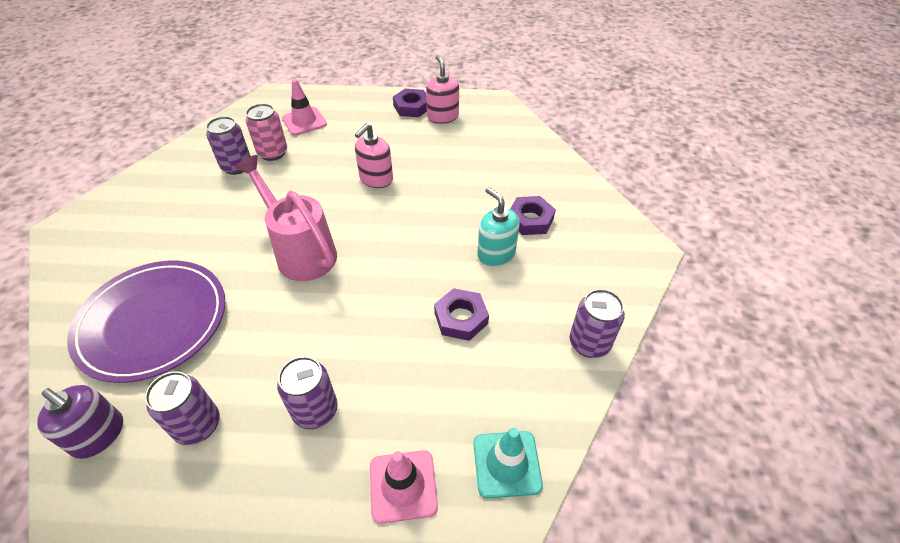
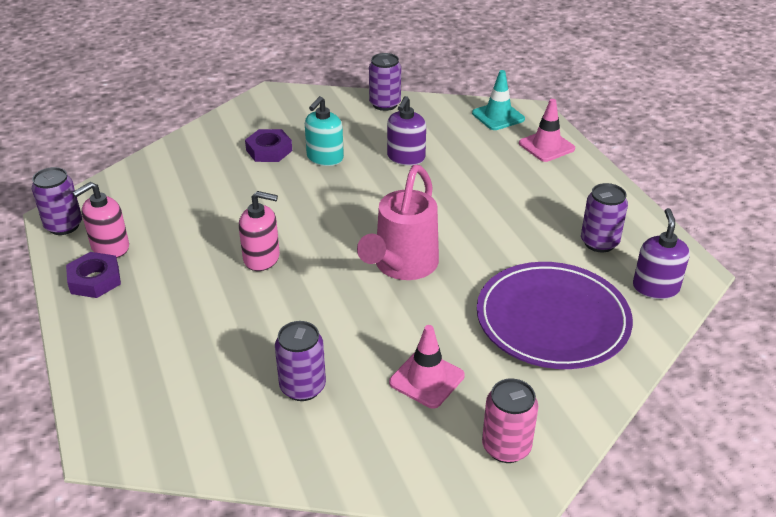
camera: 115 degrees left, 10 degrees down
pink can [246,103,287,161] -> pink can moved to [482,379,538,463]
purple can [277,356,338,429] -> purple can moved to [32,167,82,235]
pink traffic cone [282,79,327,136] -> pink traffic cone moved to [389,325,465,408]
purple nut [434,288,489,341] -> purple soap dispenser [387,96,426,166]

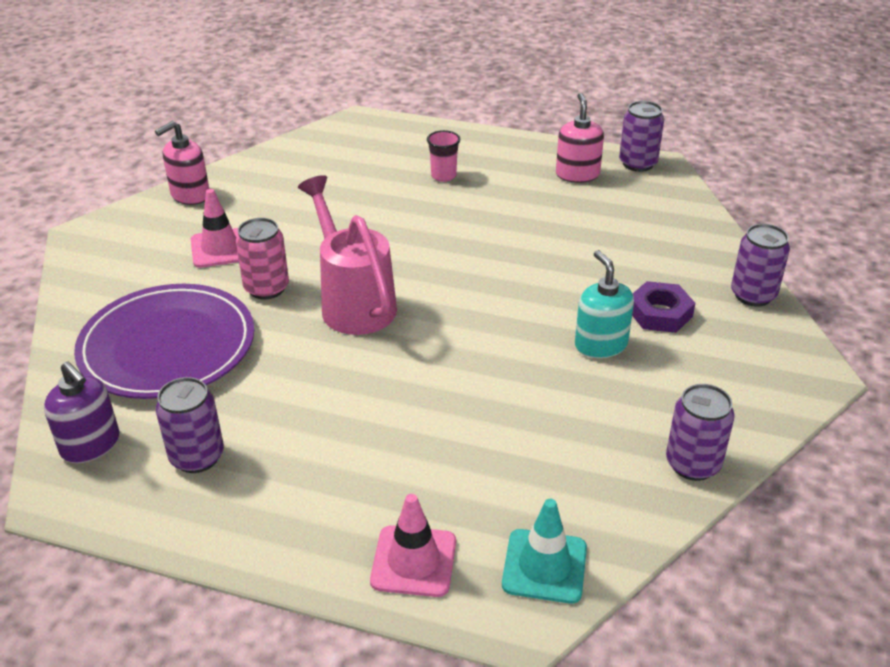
camera: 130 degrees right, 0 degrees up
purple nut [66,252,121,298] -> none
pink soap dispenser [239,191,280,271] -> pink soap dispenser moved to [155,121,209,205]
purple can [275,321,326,401] -> purple can moved to [731,224,790,307]
purple soap dispenser [387,96,426,166] -> none
pink can [482,379,538,463] -> pink can moved to [236,218,289,300]
none -> pink cup [427,130,460,182]

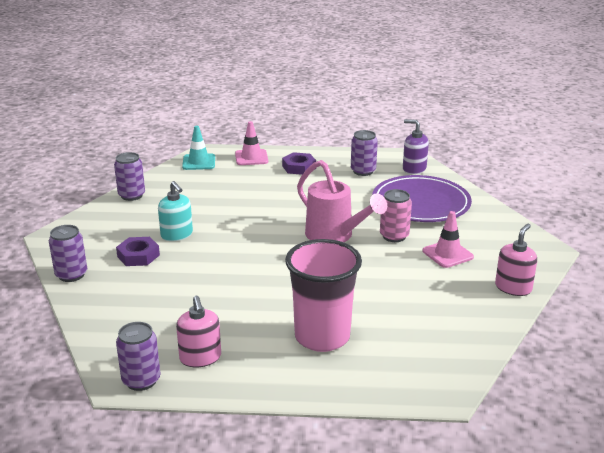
camera: 165 degrees right, 10 degrees down
pink cup [427,130,460,182] -> pink cup [285,239,362,352], size x2.40
none -> purple nut [282,152,316,175]

